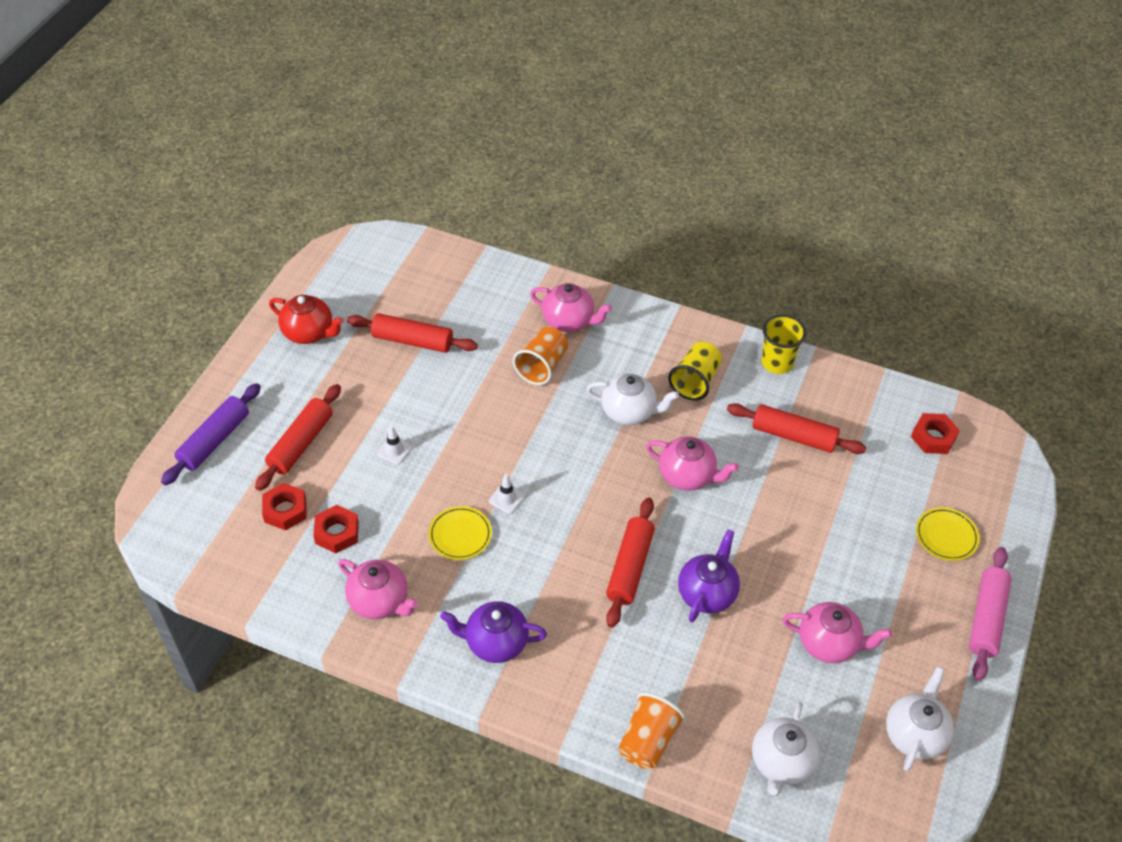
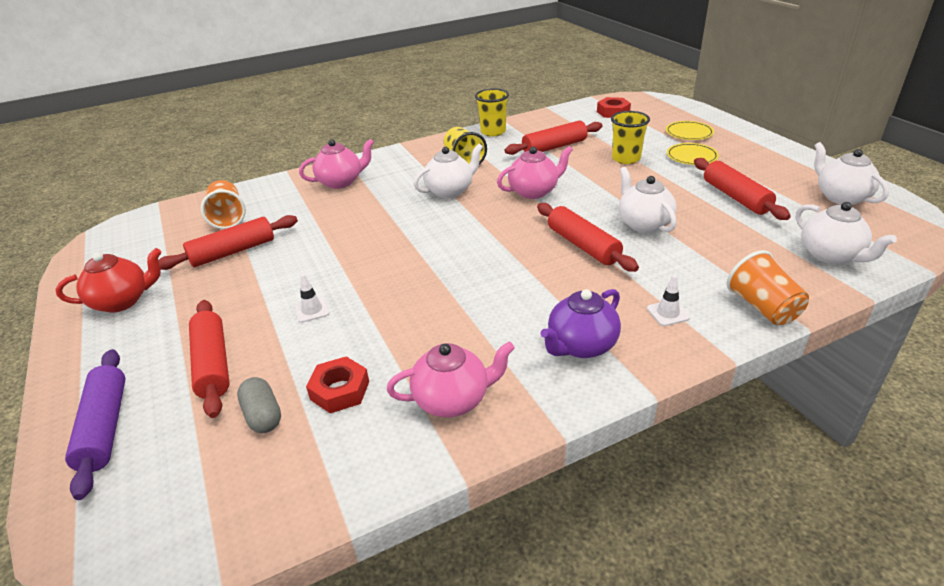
camera: 45 degrees left, 15 degrees down
red nut [262,483,307,531] -> grey capsule [237,377,281,433]
yellow plate [429,506,492,560] -> yellow plate moved to [667,143,719,165]
white traffic cone [489,474,525,514] -> white traffic cone moved to [647,275,690,326]
orange cup [513,327,568,385] -> orange cup moved to [201,180,246,229]
purple teapot [678,529,740,623] -> white teapot [619,167,676,233]
pink teapot [782,602,892,663] -> red rolling pin [694,158,791,220]
pink rolling pin [969,547,1012,681] -> none
none -> yellow cup [611,111,650,164]

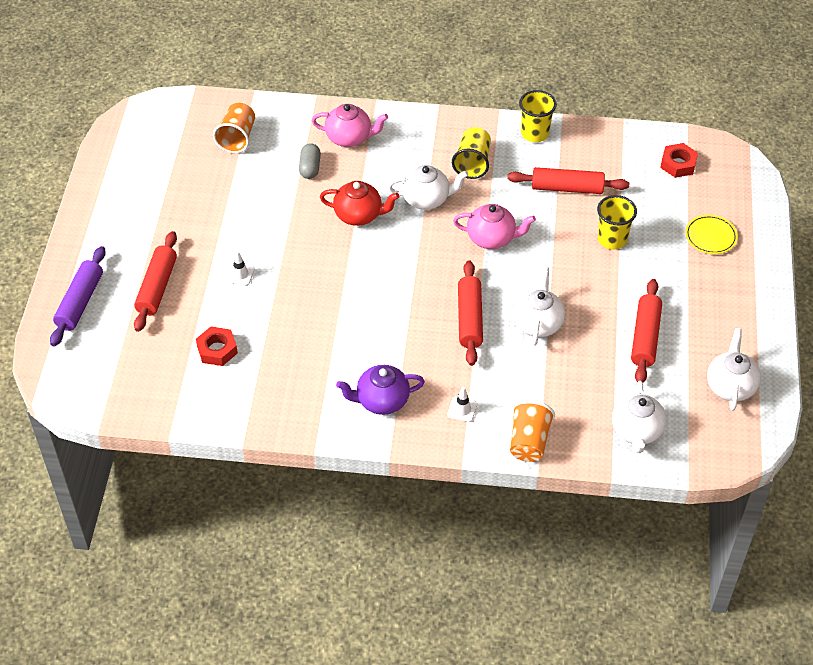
camera: 30 degrees right, 15 degrees up
red teapot [56,248,161,313] -> red teapot moved to [320,181,399,226]
red rolling pin [158,215,298,270] -> none
grey capsule [237,377,281,433] -> grey capsule moved to [299,143,321,179]
pink teapot [387,341,515,417] -> none
yellow plate [667,143,719,165] -> none

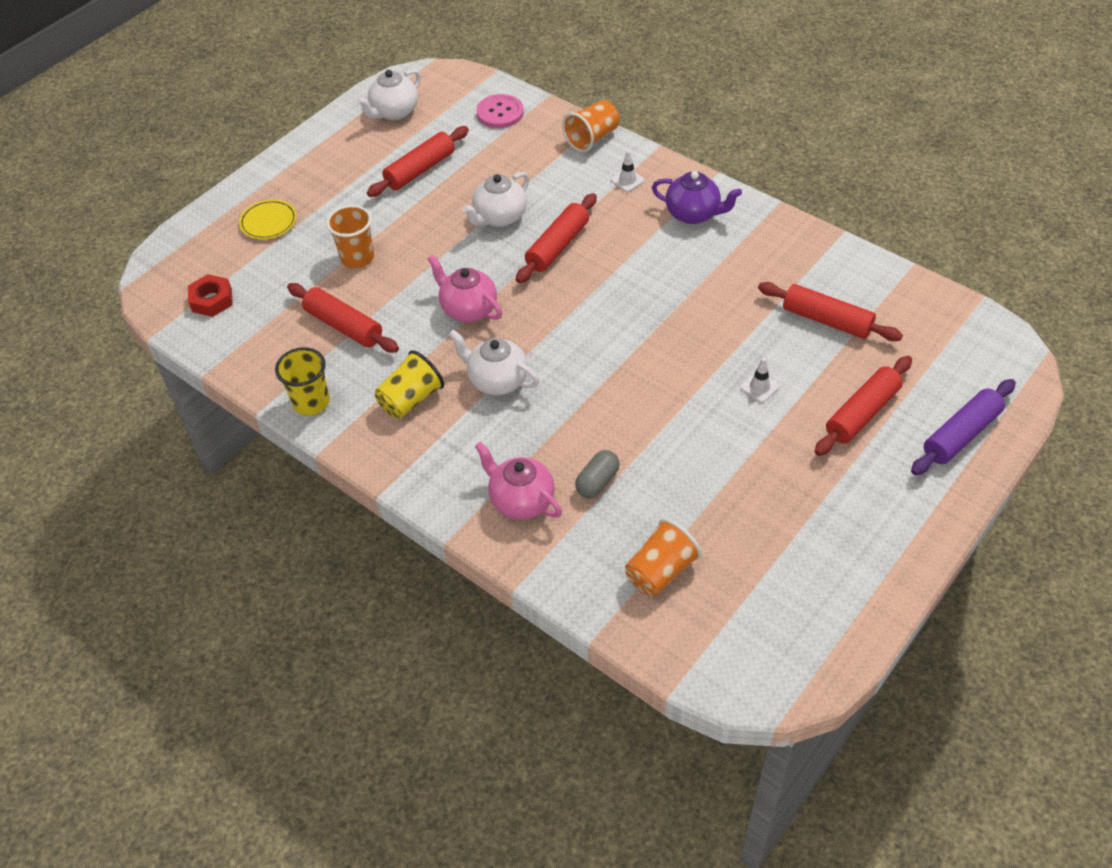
camera: 145 degrees left, 0 degrees up
red nut [196,326,238,366] -> red rolling pin [758,282,903,341]
red teapot [320,181,399,226] -> none
yellow cup [597,195,637,250] -> orange cup [326,205,374,268]
white teapot [612,381,666,453] -> pink button [476,94,524,128]

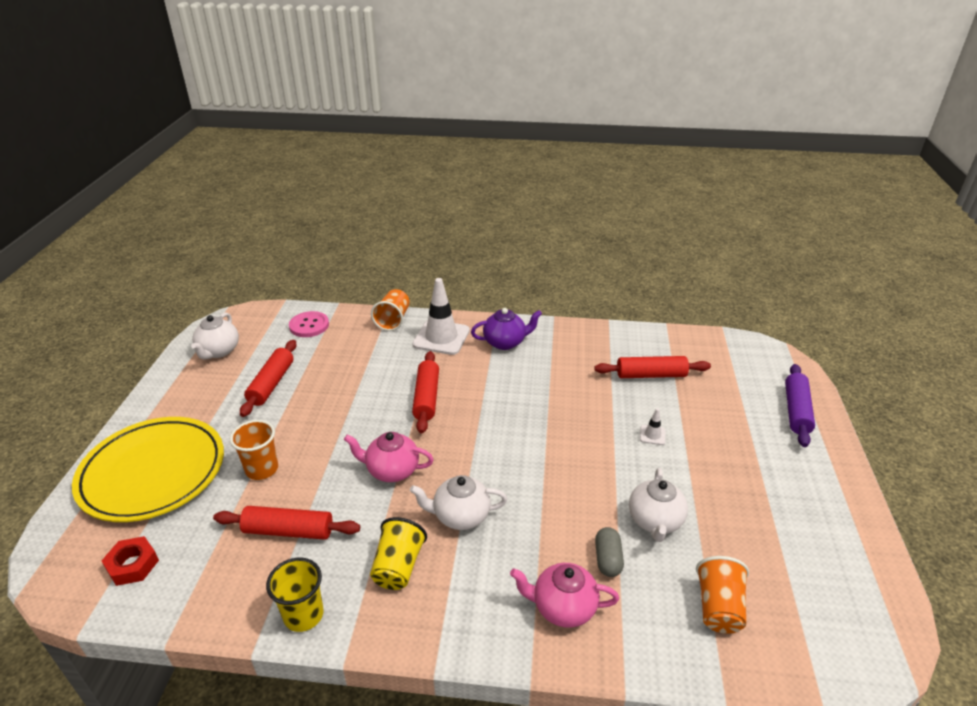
camera: 35 degrees left, 15 degrees down
yellow plate [239,199,297,239] -> yellow plate [72,417,224,522], size x2.47
white teapot [462,172,529,227] -> white teapot moved to [629,468,688,542]
white traffic cone [611,150,645,192] -> white traffic cone [412,278,470,355], size x2.32
red rolling pin [815,356,912,456] -> none

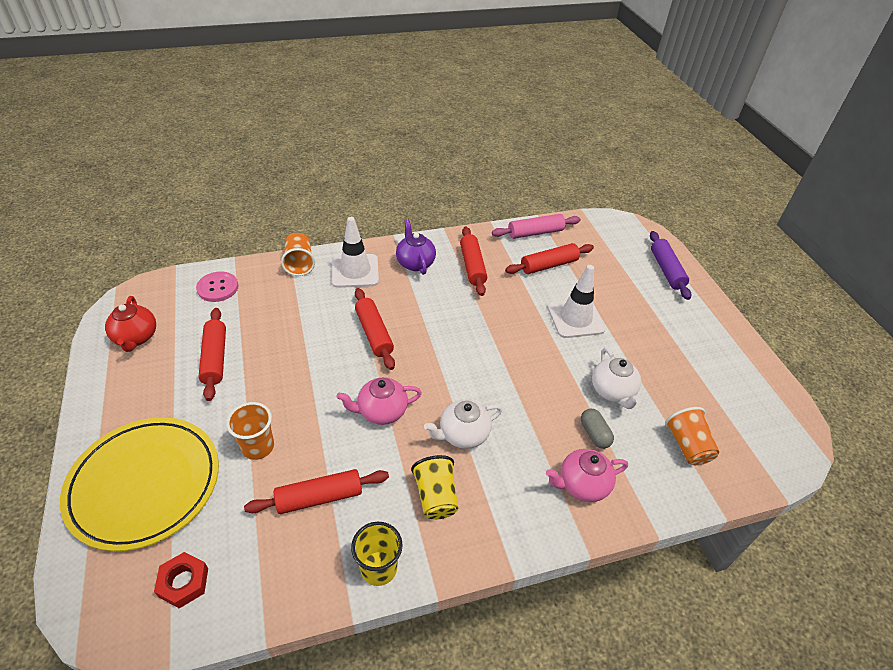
camera: 25 degrees left, 10 degrees up
white teapot [191,313,239,359] -> red teapot [105,296,156,352]
purple teapot [471,308,542,350] -> purple teapot turned 75 degrees counterclockwise [396,219,436,275]
white traffic cone [640,408,665,445] -> white traffic cone [548,265,605,338], size x2.32
none -> red rolling pin [460,227,487,296]
none -> pink rolling pin [492,214,581,239]

